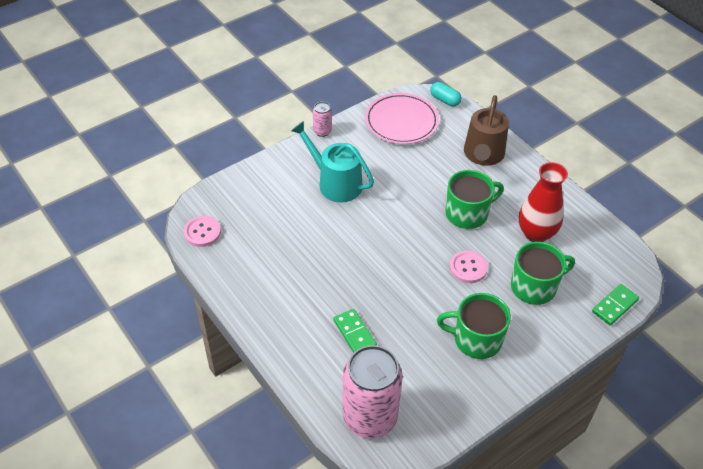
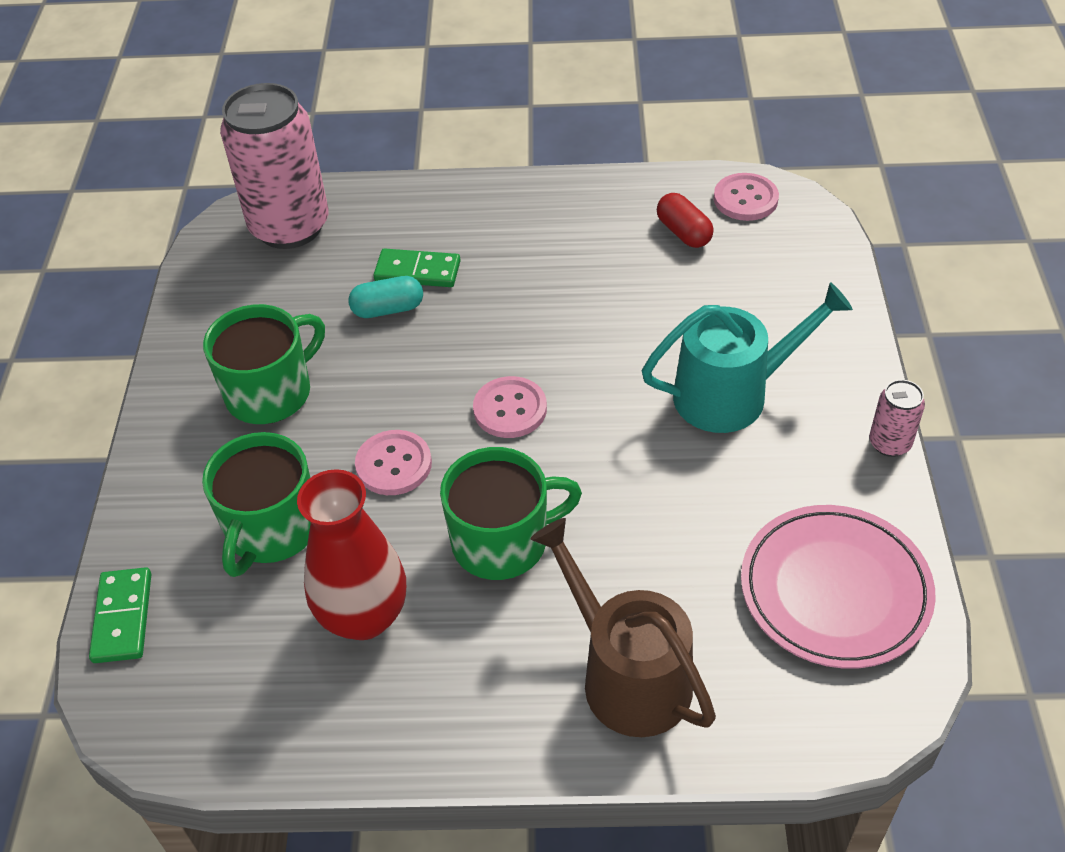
camera: 130 degrees right, 0 degrees up
turquoise capsule [430,82,462,107] -> turquoise capsule moved to [348,276,423,318]
green mug [445,170,504,229] -> green mug turned 120 degrees counterclockwise [440,447,582,580]
none -> pink button [473,376,547,438]
none -> red capsule [657,193,714,248]

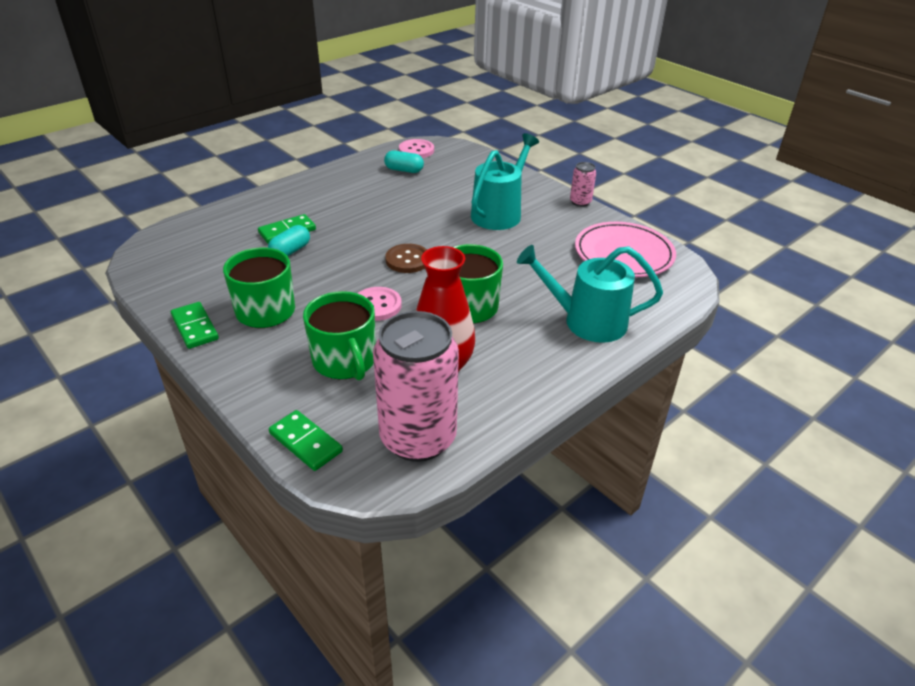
camera: 45 degrees left, 10 degrees down
pink can [220,83,328,249] -> pink can moved to [373,311,459,462]
pink button [473,376,547,438] -> brown button [385,244,427,273]
brown watering can [530,518,716,737] -> turquoise watering can [517,245,663,343]
red capsule [657,193,714,248] -> turquoise capsule [384,150,424,173]
none -> green domino [171,302,219,349]

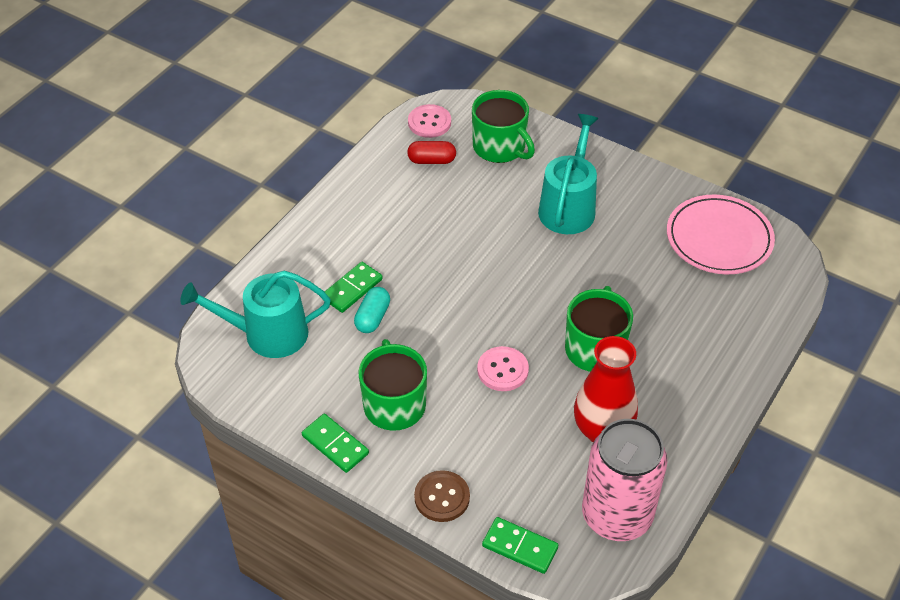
camera: 15 degrees left, 10 degrees up
green mug [303,291,376,380] -> green mug moved to [472,90,535,163]
turquoise capsule [384,150,424,173] -> red capsule [407,141,456,164]
brown button [385,244,427,273] -> brown button moved to [414,470,470,522]
turquoise watering can [517,245,663,343] -> turquoise watering can moved to [180,271,331,358]
pink can [570,162,596,207] -> none

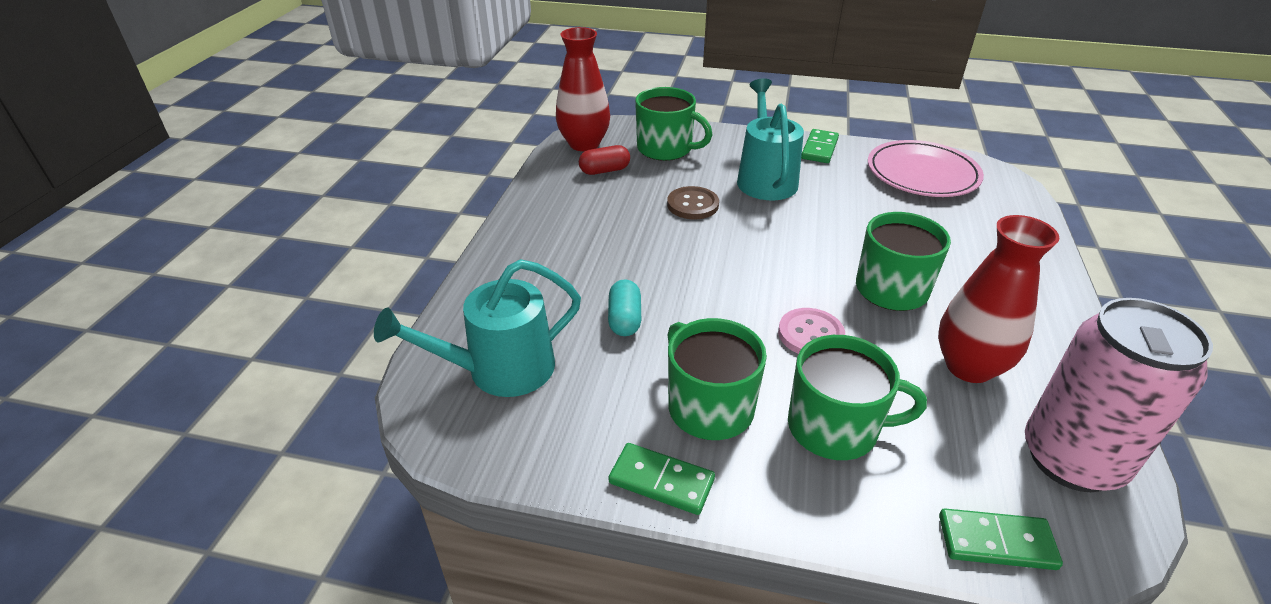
camera: 20 degrees left, 10 degrees down
green domino [325,262,383,313] -> green domino moved to [801,129,839,163]
pink button [408,104,451,138] -> red vase [556,27,610,151]
brown button [414,470,470,522] -> brown button moved to [667,186,719,219]
none -> green mug [788,335,927,460]

